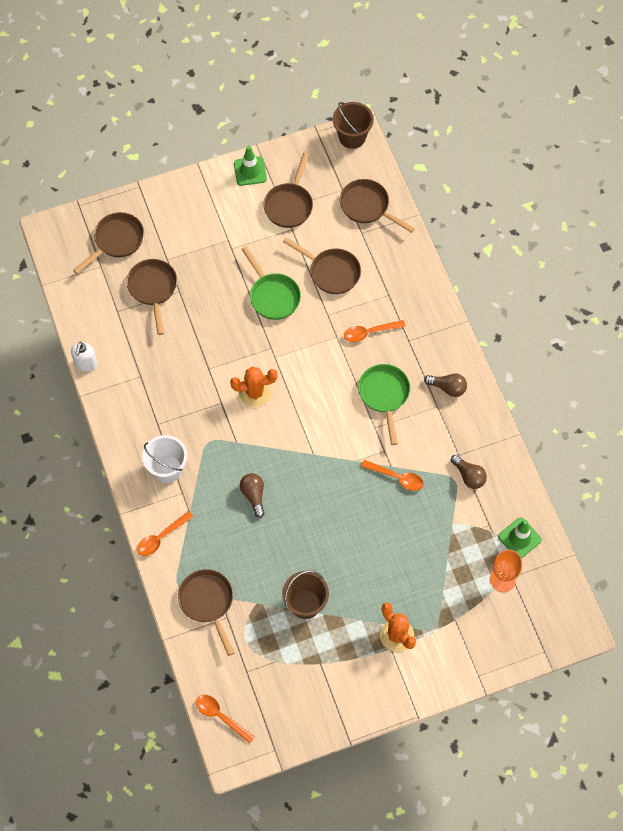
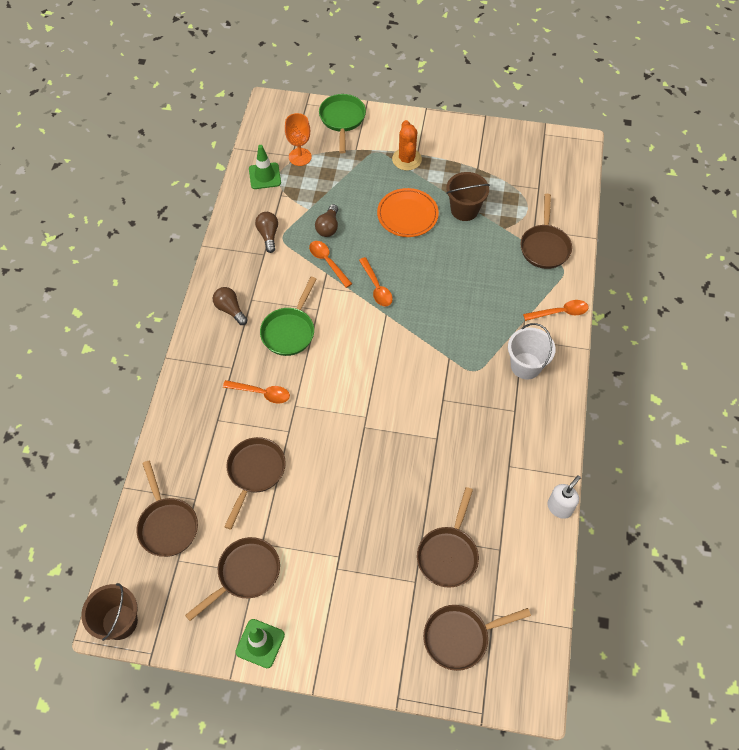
camera: 150 degrees left, 5 degrees down
orange spoon [196,695,255,744] -> orange spoon moved to [359,257,393,307]
orange cactus [230,367,278,407] -> none
brown light bulb [240,473,265,518] -> brown light bulb moved to [315,204,338,237]
green pan [242,246,301,320] -> green pan moved to [319,94,366,153]
brown pan [283,237,361,294] -> brown pan turned 45 degrees clockwise [224,437,286,529]
none -> orange plate [377,188,439,237]

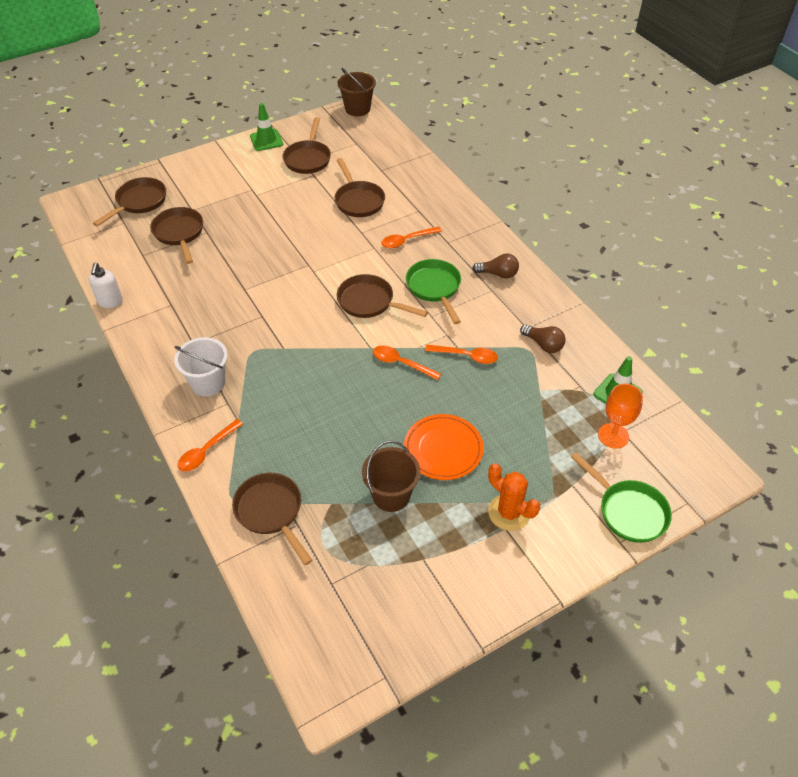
camera: 140 degrees right, 10 degrees down
brown pan [137,461,198,557] -> brown pan moved to [337,274,428,318]
brown light bulb [315,204,338,237] -> none

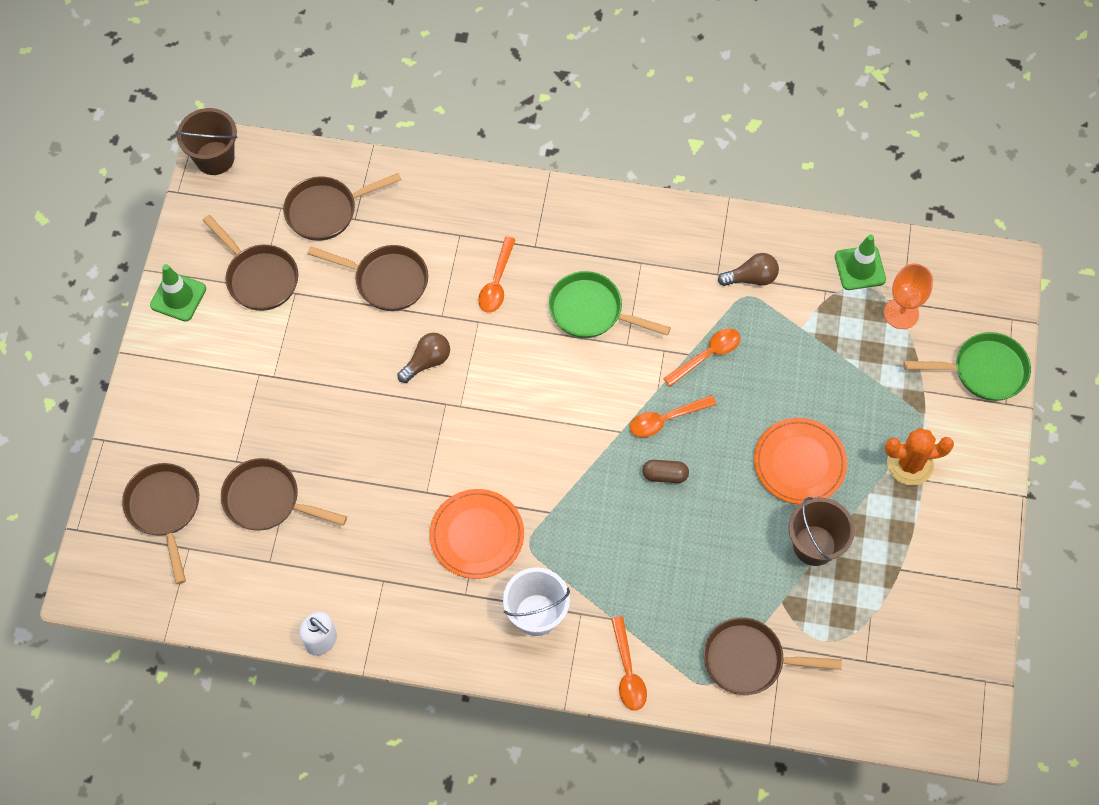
camera: 50 degrees left, 15 degrees up
brown pan [337,274,428,318] -> brown pan moved to [283,173,402,241]
brown light bulb [472,253,519,278] -> brown light bulb moved to [398,333,450,383]
none -> orange plate [430,489,524,579]
none -> brown capsule [642,460,689,483]

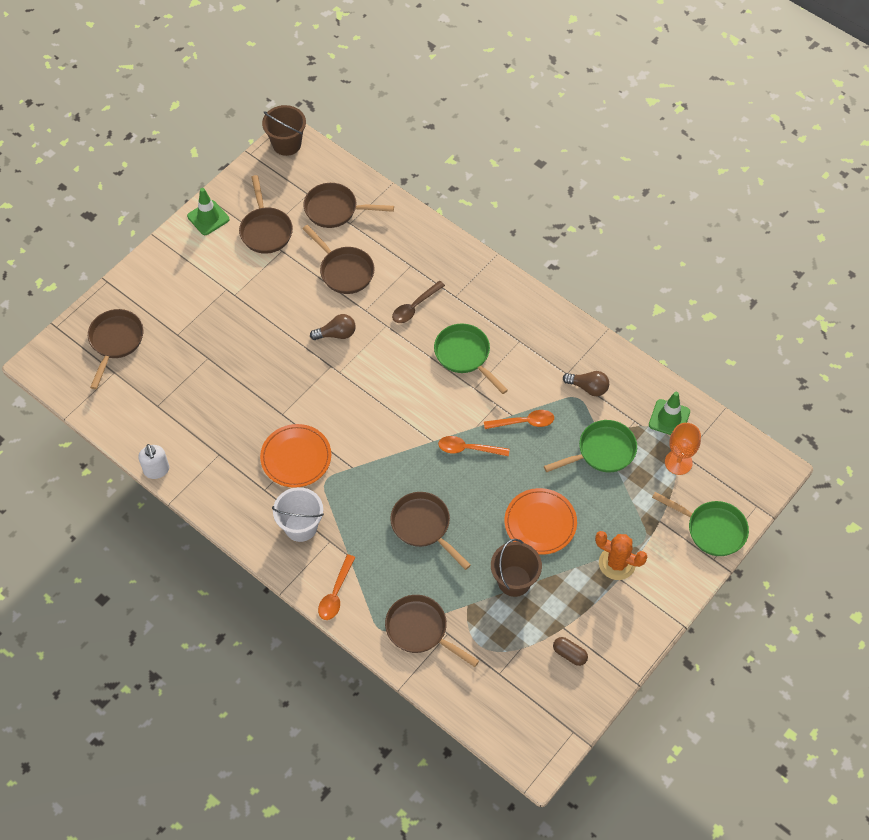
camera: 30 degrees right, 5 degrees down
brown pan [221,458,347,531] -> brown pan moved to [390,492,471,570]
orange spoon [478,237,516,313] -> brown spoon [392,281,445,323]
brown capsule [642,460,689,483] -> brown capsule moved to [553,637,588,666]
none -> green pan [544,420,637,472]

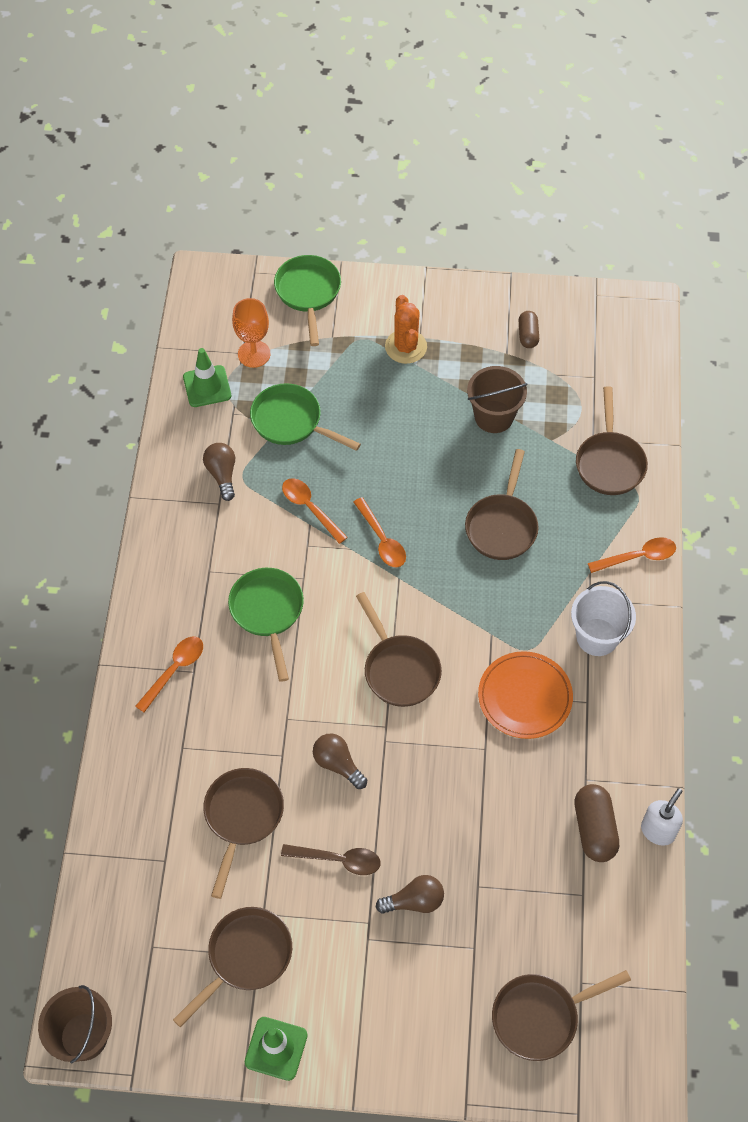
camera: 125 degrees left, 0 degrees up
brown pan [303,183,394,228] -> brown pan moved to [356,592,442,707]
brown spoon [392,281,445,323] -> brown spoon moved to [281,844,381,875]
green pan [434,324,508,394] -> green pan turned 150 degrees clockwise [228,568,304,682]
orange plate [505,488,577,555] -> none
none -> orange spoon [135,637,203,712]
none -> brown light bulb [376,875,444,914]
none -> brown capsule [575,784,619,862]

